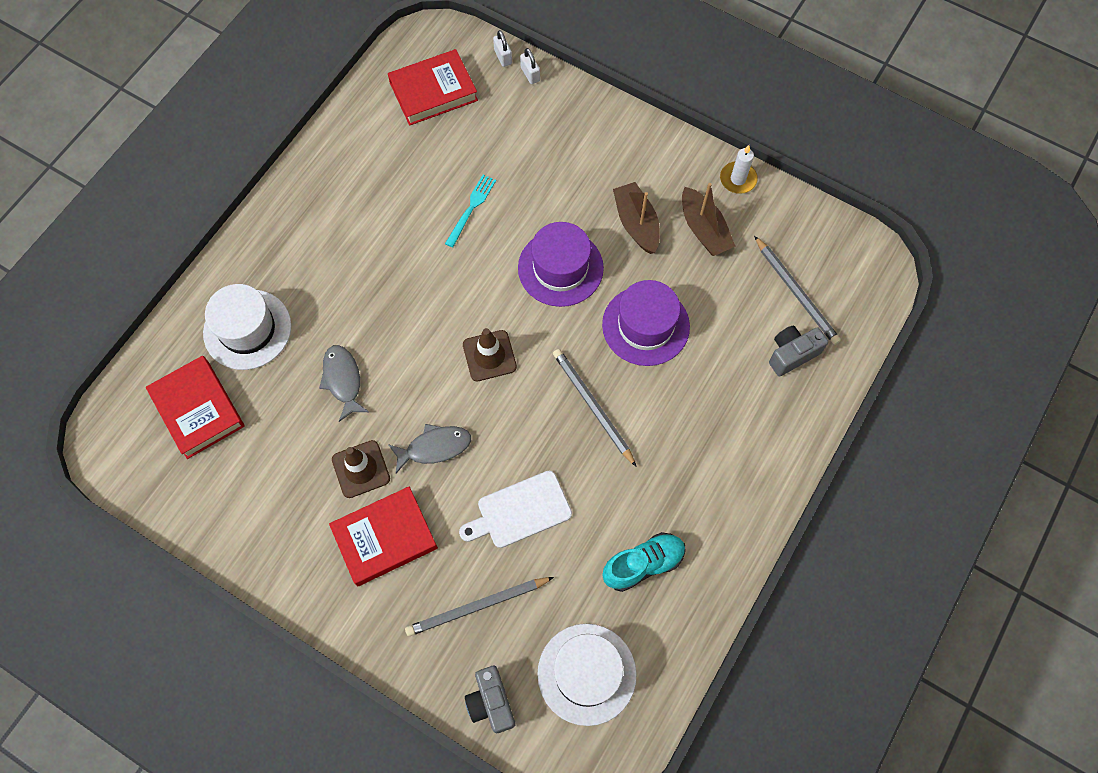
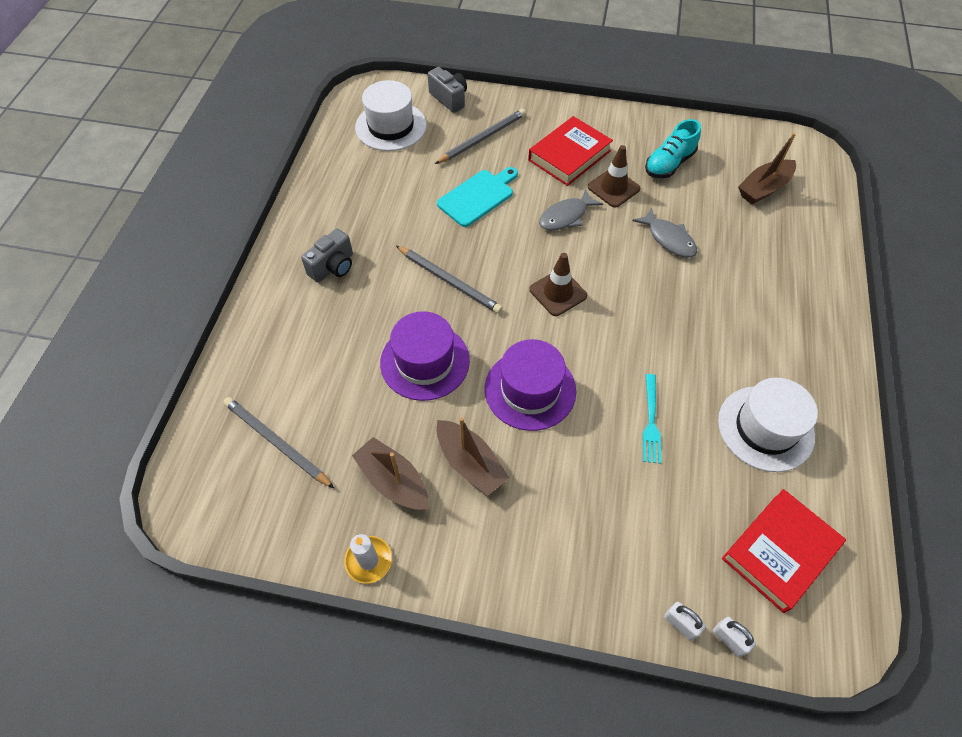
camera: 160 degrees right, 10 degrees down
red book [146,356,244,459] -> brown boat [738,133,796,204]
white hat [203,284,291,370] -> white hat moved to [718,378,818,472]
white cutting board [459,471,572,548] -> turquoise cutting board [437,167,518,227]
turquoise shoe [602,532,686,592] -> turquoise shoe moved to [645,119,701,178]
grey camera [769,326,828,376] -> grey camera moved to [301,228,353,282]

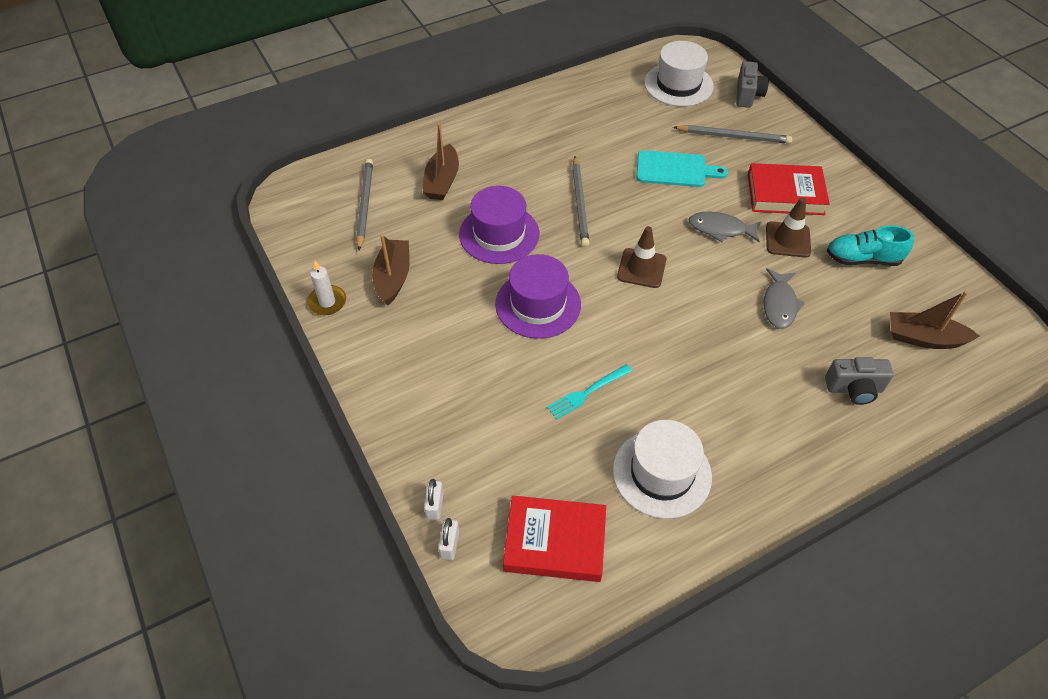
camera: 50 degrees right, 5 degrees down
grey camera [301,228,353,282] -> grey camera moved to [825,357,894,405]
brown boat [437,417,509,496] -> brown boat moved to [423,123,459,200]

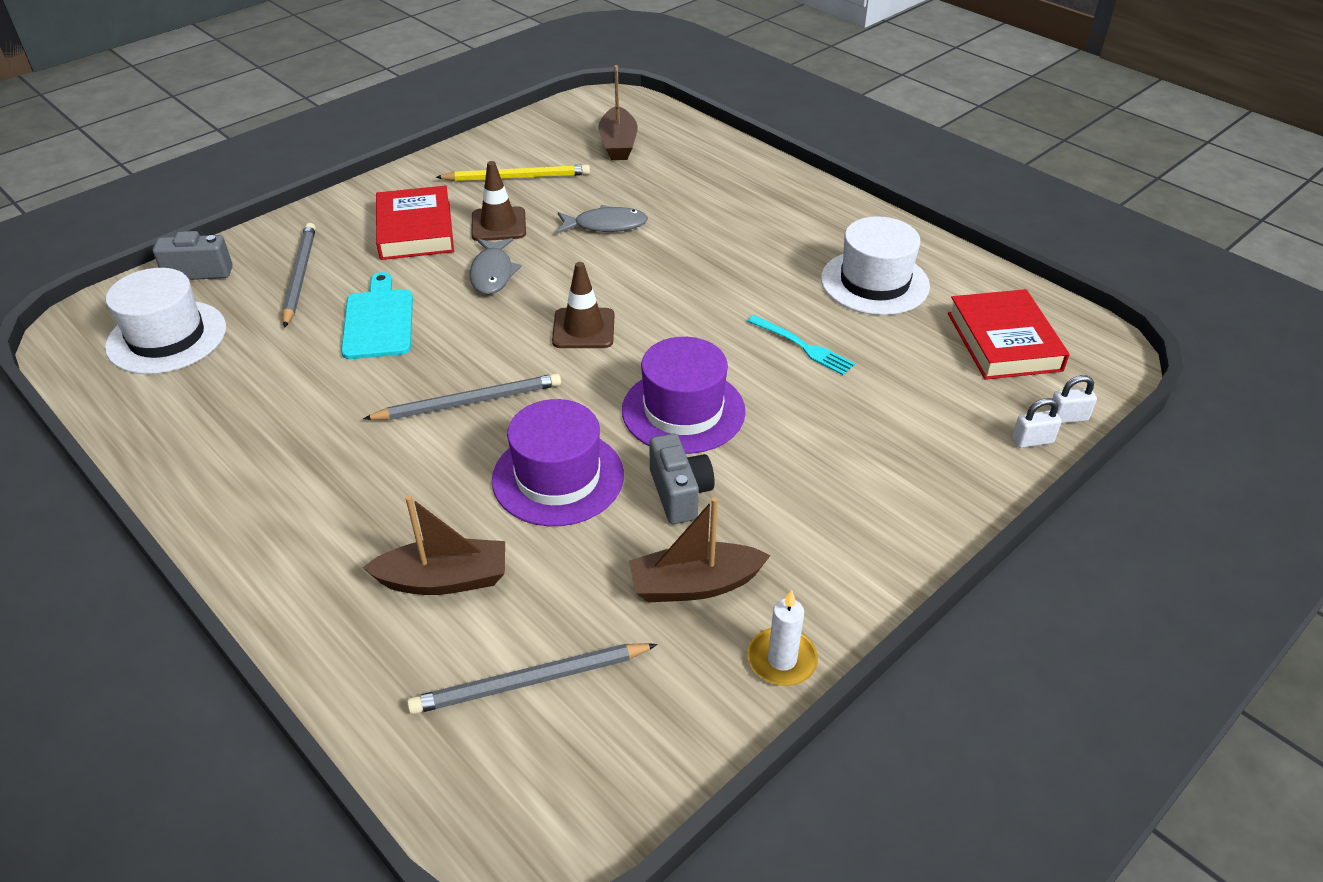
camera: 105 degrees left, 10 degrees down
grey camera [825,357,894,405] -> grey camera moved to [649,433,715,524]
turquoise shoe [827,225,914,266] -> yellow pencil [435,165,590,181]

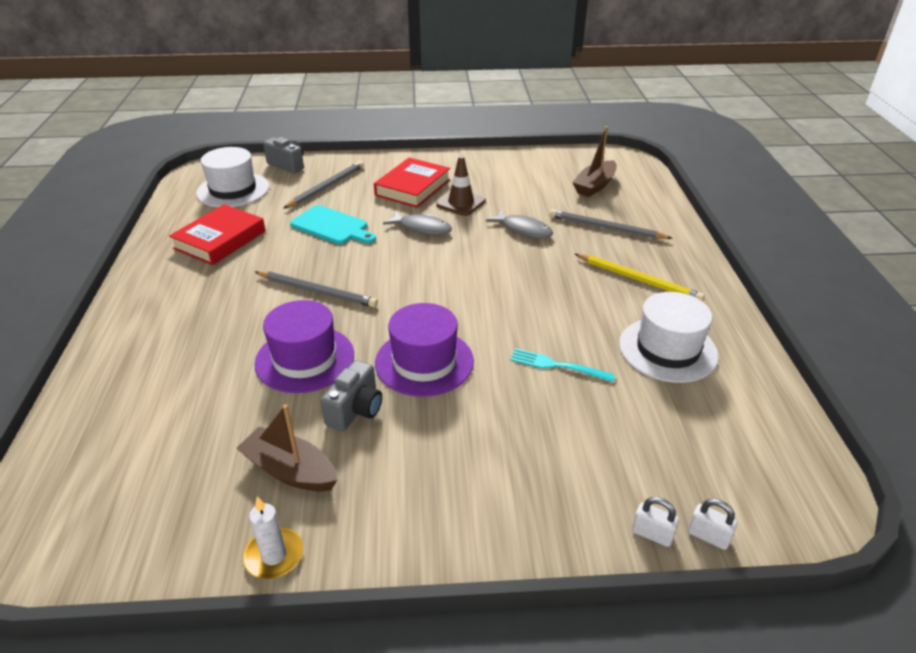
camera: 40 degrees right, 5 degrees down
turquoise cutting board [341,272,413,359] -> turquoise cutting board turned 90 degrees clockwise [290,205,376,244]
brown boat [362,495,505,595] -> none
grey pencil [407,643,658,714] -> grey pencil moved to [549,209,673,239]
yellow pencil [435,165,590,181] -> yellow pencil moved to [575,253,705,301]
grey fish [469,238,522,295] -> grey fish turned 105 degrees counterclockwise [383,211,452,235]
brown traffic cone [552,262,614,348] -> none
turquoise fork [747,315,855,375] -> turquoise fork turned 120 degrees clockwise [510,348,615,382]
red book [948,289,1070,380] -> red book moved to [169,204,266,265]

